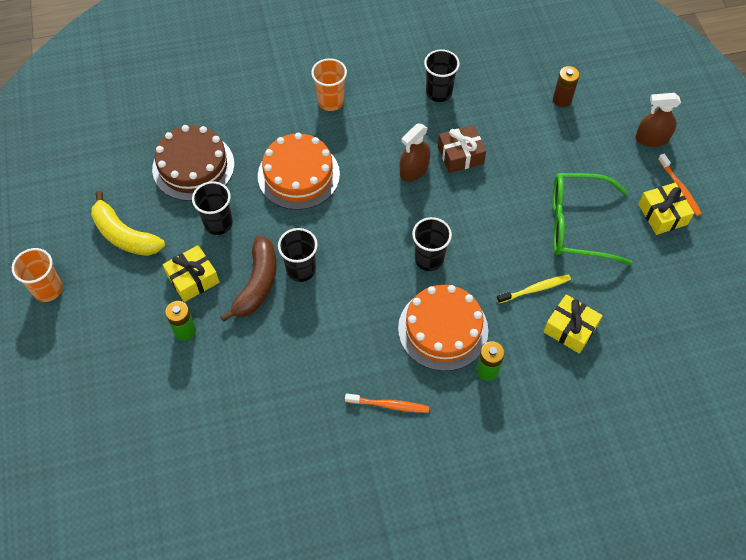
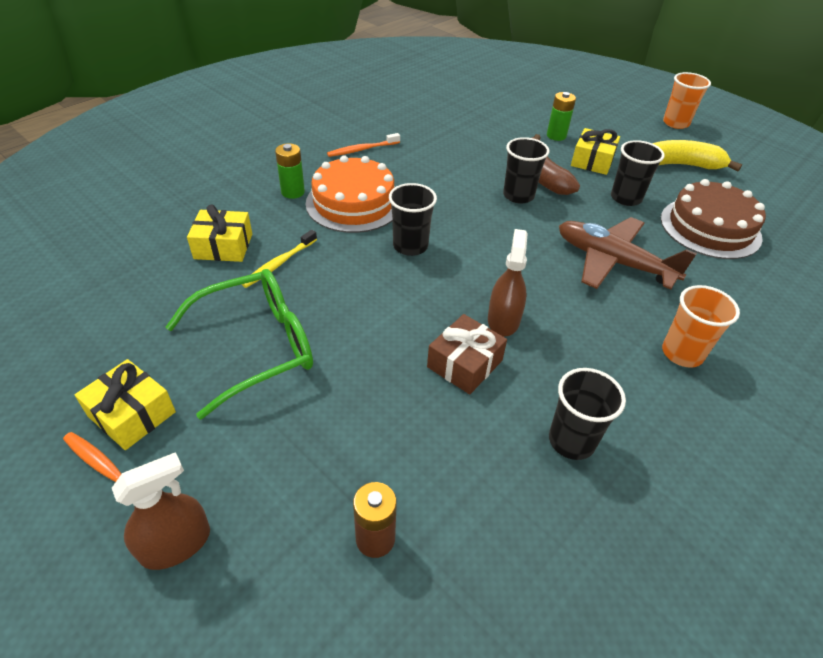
camera: 145 degrees right, 15 degrees down
orange cake [258,133,340,210] -> brown plane [559,217,697,289]

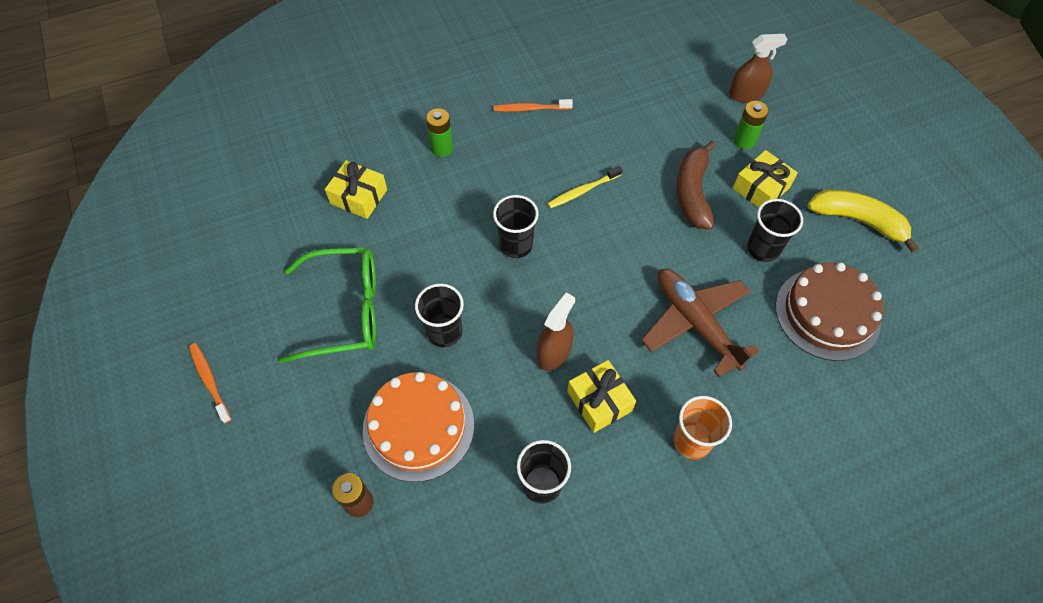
camera: 25 degrees right, 15 degrees up
yellow gift [75,359,176,450] -> yellow gift moved to [567,360,636,433]
brown spray bottle [112,452,210,570] -> brown spray bottle moved to [729,34,787,102]
yellow toothbrush [242,230,317,288] -> yellow toothbrush moved to [547,166,622,209]
orange cake [305,156,395,233] -> orange cake moved to [363,372,474,482]
brown gift [427,314,507,394] -> none
black cup [503,137,550,204] -> black cup moved to [415,284,464,347]
orange cup [663,72,711,129] -> none

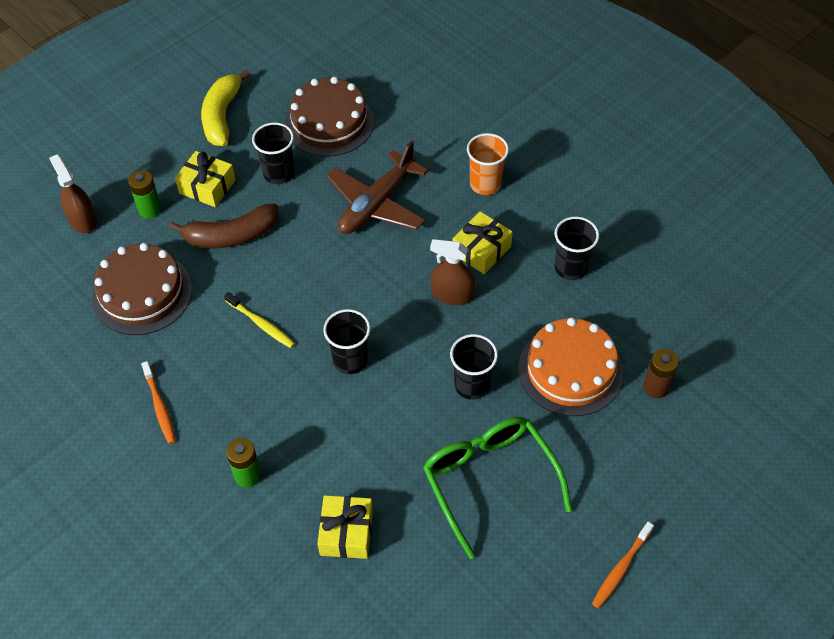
camera: 110 degrees left, 5 degrees down
none -> brown cake [92,243,192,335]

